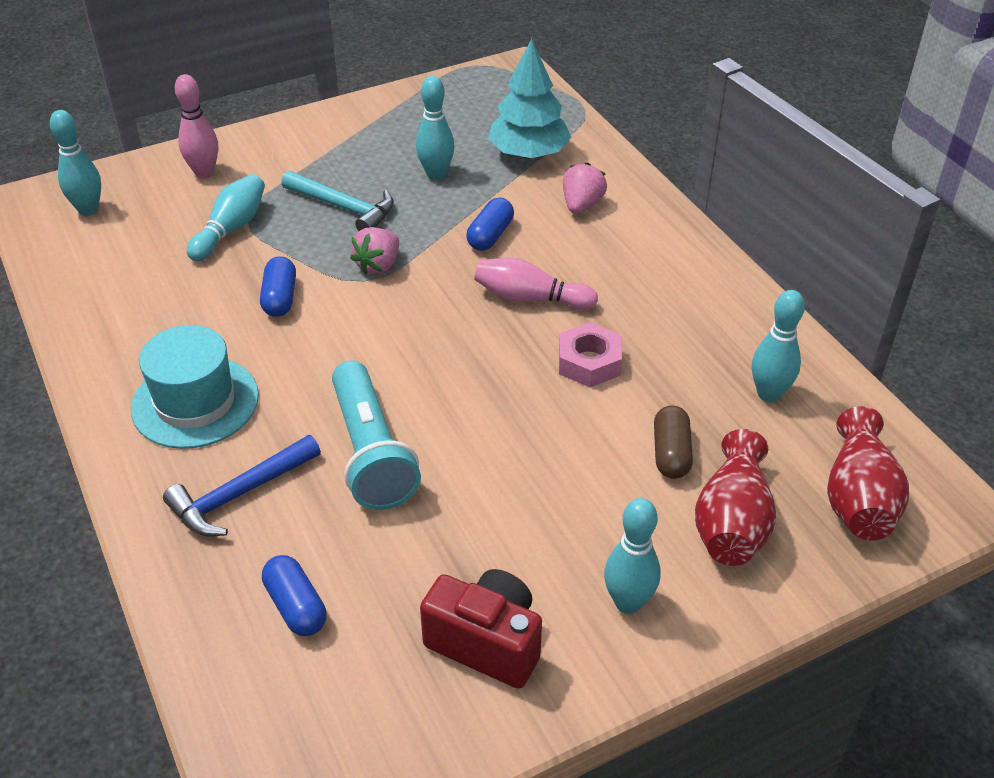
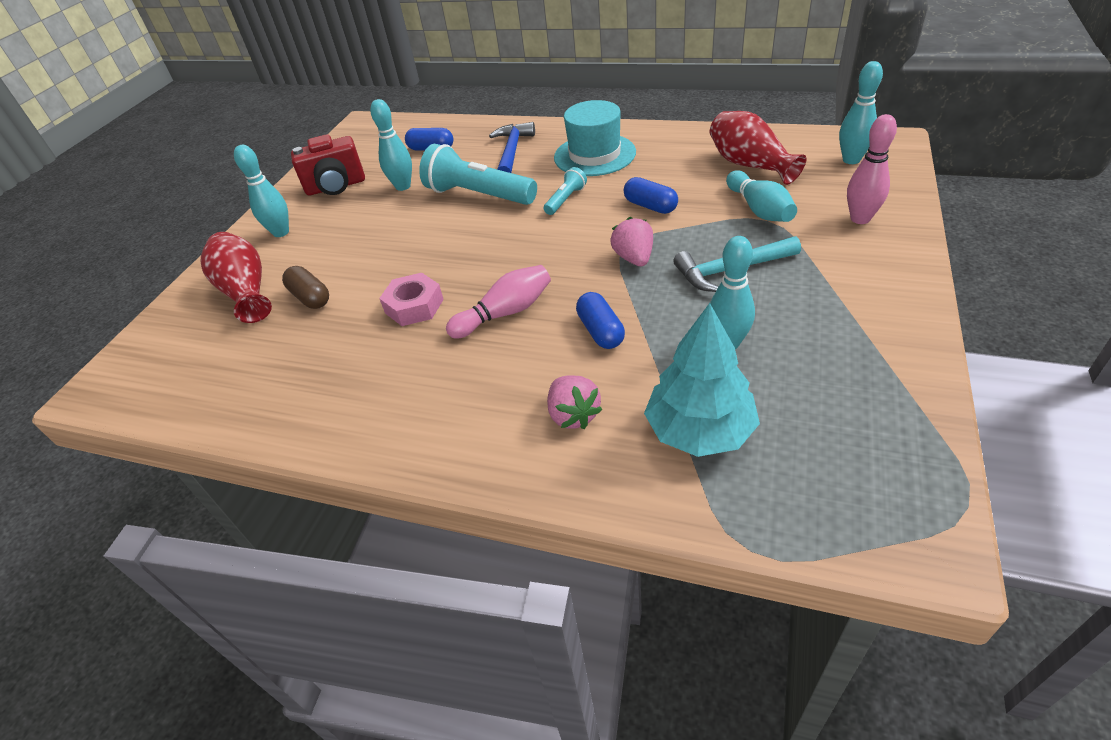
camera: 140 degrees right, 0 degrees up
turquoise bowling pin [752,290,805,403] -> turquoise bowling pin moved to [370,99,412,191]
red vase [827,406,909,541] -> red vase moved to [710,111,807,185]
none -> turquoise flashlight [544,167,587,215]

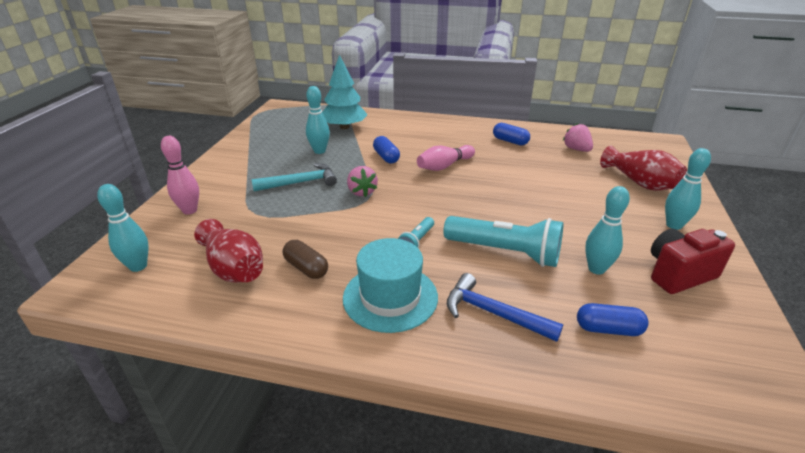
camera: 170 degrees right, 10 degrees down
brown capsule [282,266,329,309] -> brown capsule moved to [282,240,328,279]
pink nut [379,273,444,326] -> none
blue hammer [489,122,535,173] -> blue hammer turned 120 degrees clockwise [447,273,563,342]
pink strawberry [547,375,602,429] -> pink strawberry moved to [563,123,593,152]
blue capsule [624,177,678,214] -> blue capsule moved to [493,123,530,145]
turquoise bowling pin [726,170,797,222] -> none

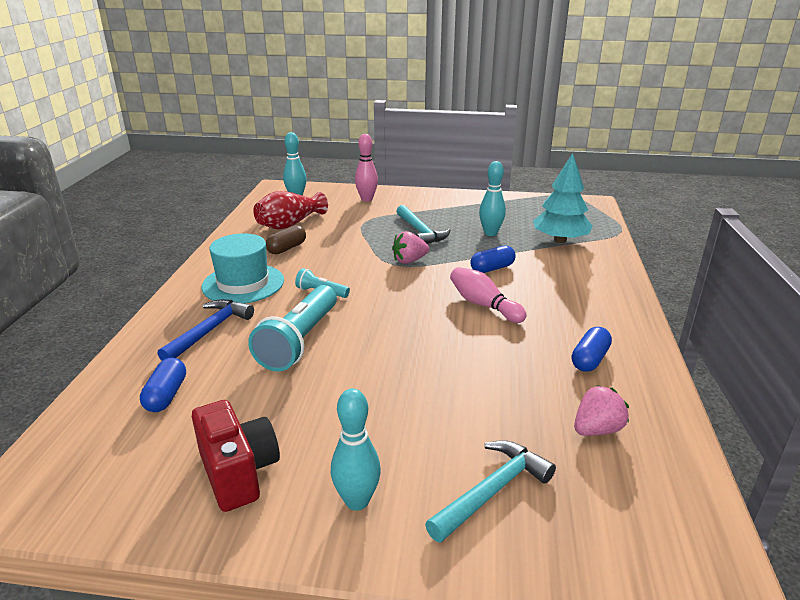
camera: 85 degrees right, 5 degrees down
turquoise bowling pin [585,186,630,275] -> none
red vase [600,146,687,191] -> turquoise hammer [425,440,556,543]

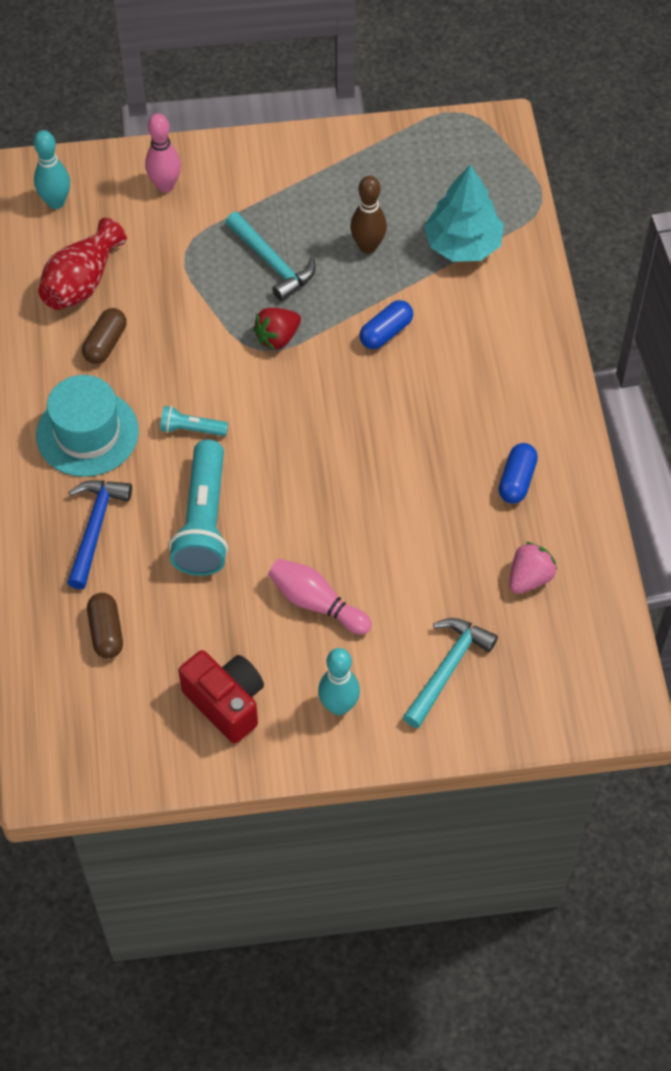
camera: 15 degrees left, 30 degrees up
blue capsule [140,358,186,412] -> brown capsule [87,593,123,659]
pink strawberry [392,231,429,264] -> red strawberry [253,308,301,350]
pink bowling pin [450,267,527,323] -> pink bowling pin moved to [268,559,372,635]
turquoise bowling pin [479,161,506,236] -> brown bowling pin [350,176,387,254]

